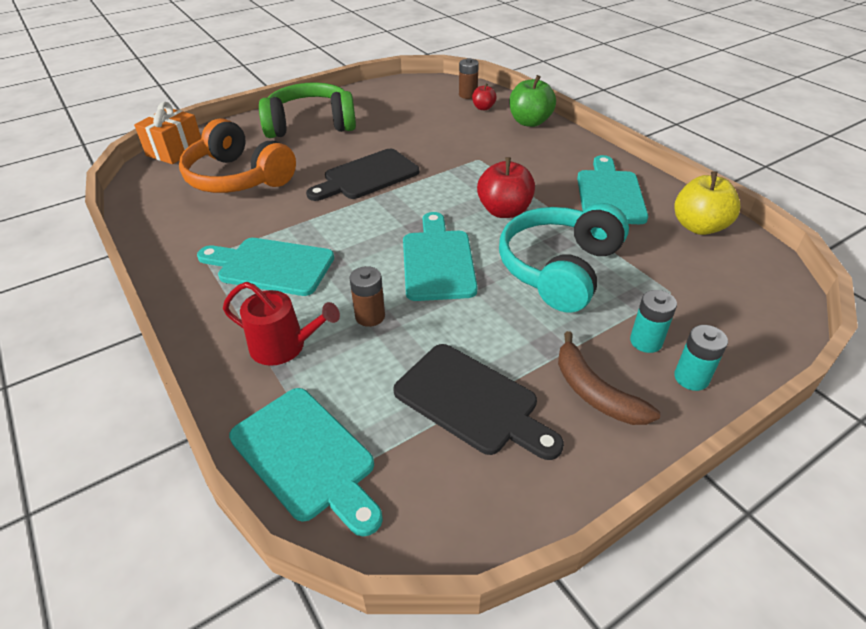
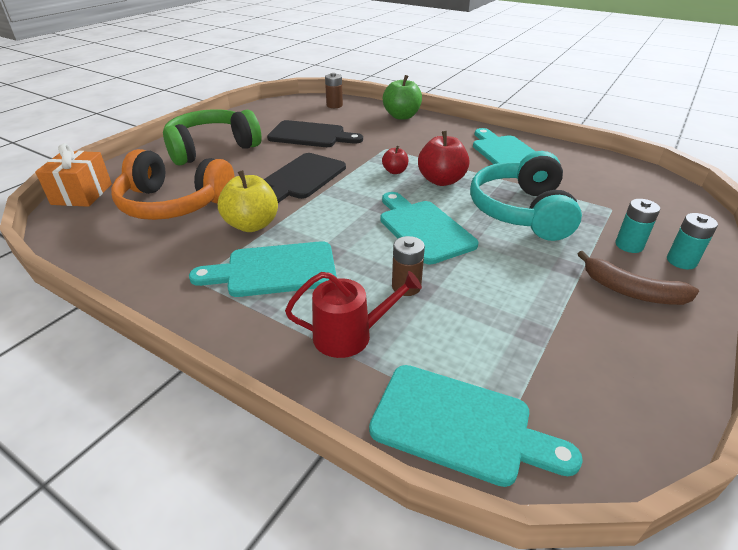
camera: 25 degrees left, 5 degrees down
black cutting board [393,344,564,460] -> black cutting board moved to [267,120,363,147]
red apple [472,83,497,110] -> red apple moved to [382,146,408,174]
yellow apple [674,171,741,235] -> yellow apple moved to [218,170,278,232]

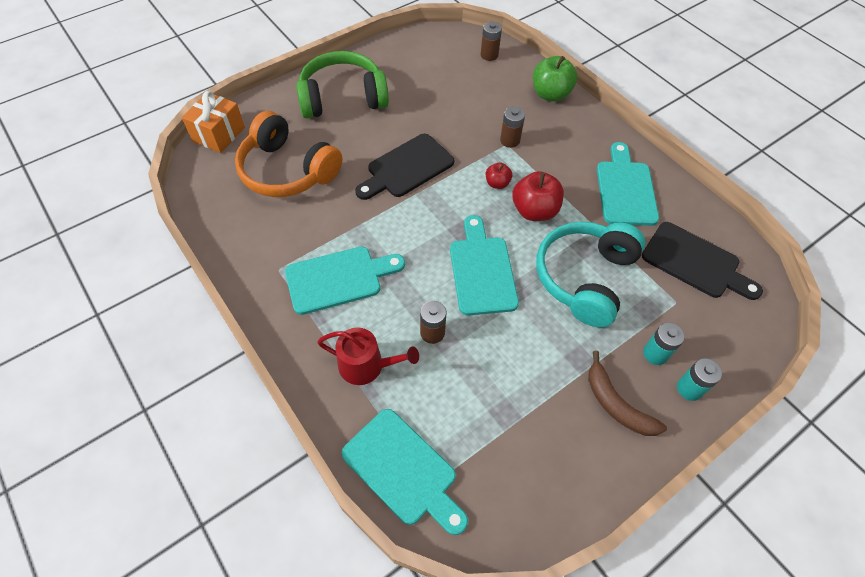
camera: 20 degrees right, 20 degrees up
turquoise cutting board [189,241,337,297] -> turquoise cutting board turned 150 degrees clockwise [285,247,405,315]
yellow apple [218,170,278,232] -> none
black cutting board [267,120,363,147] -> black cutting board moved to [642,222,763,300]
none -> brown battery [500,106,525,148]

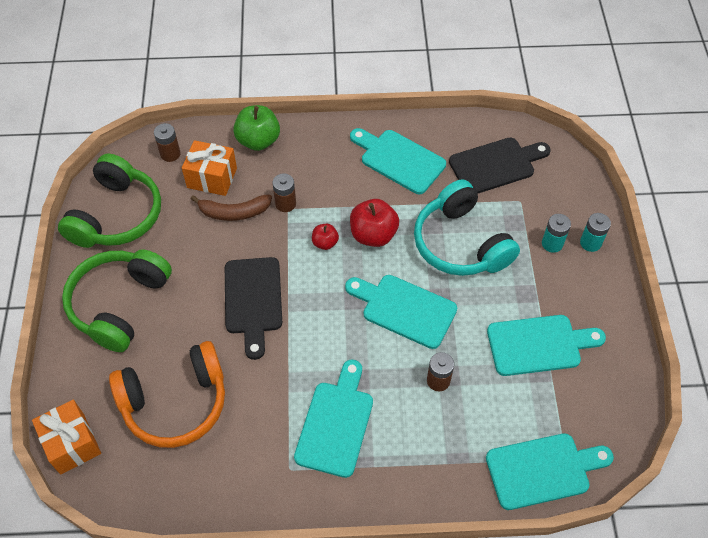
camera: 55 degrees left, 0 degrees up
red watering can [317,328,419,385] -> none
brown banana [588,351,667,436] -> brown banana moved to [191,194,272,221]
none -> green headphones [58,154,161,248]
none -> orange gift [182,140,237,196]
none -> turquoise cutting board [487,315,606,376]

